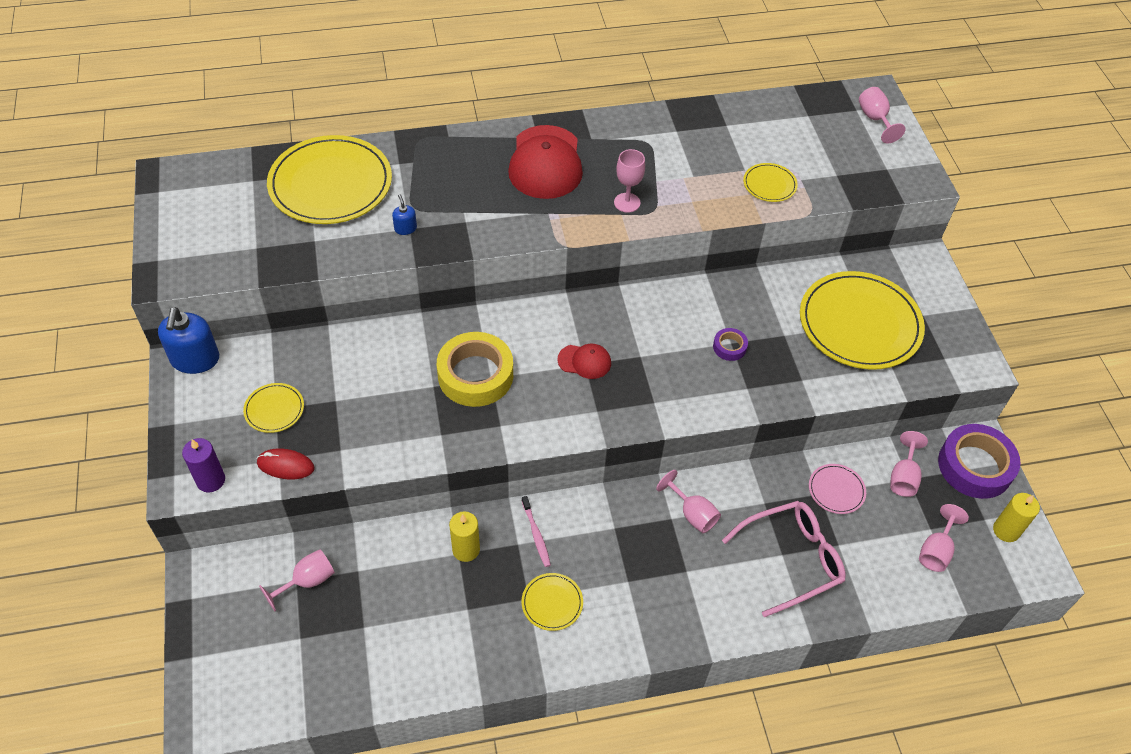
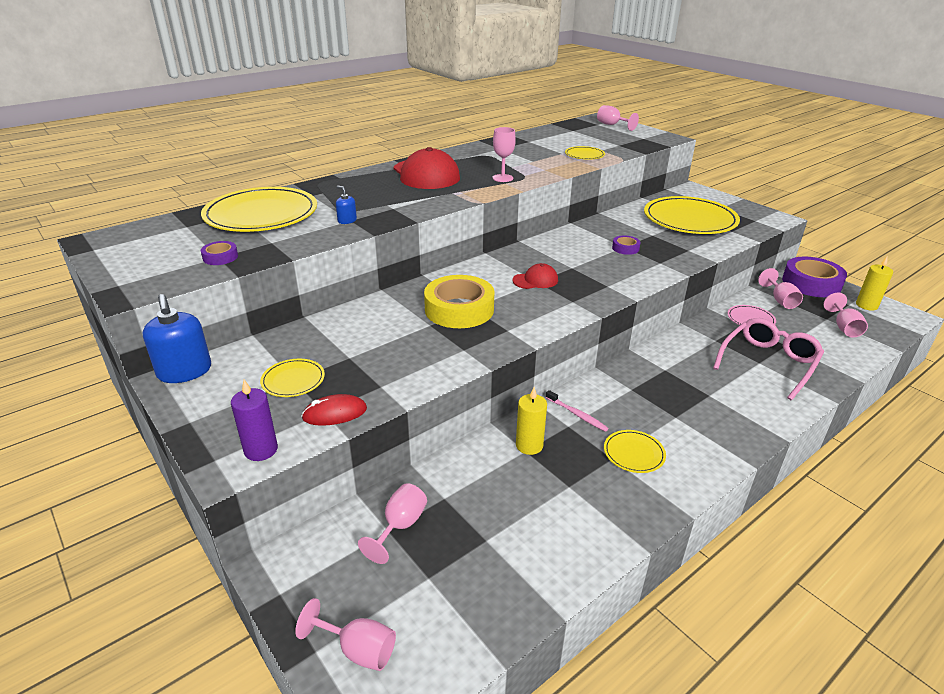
camera: 25 degrees left, 20 degrees down
pink goblet [656,470,721,533] -> pink goblet moved to [295,598,396,671]
none -> purple tape [201,241,238,265]

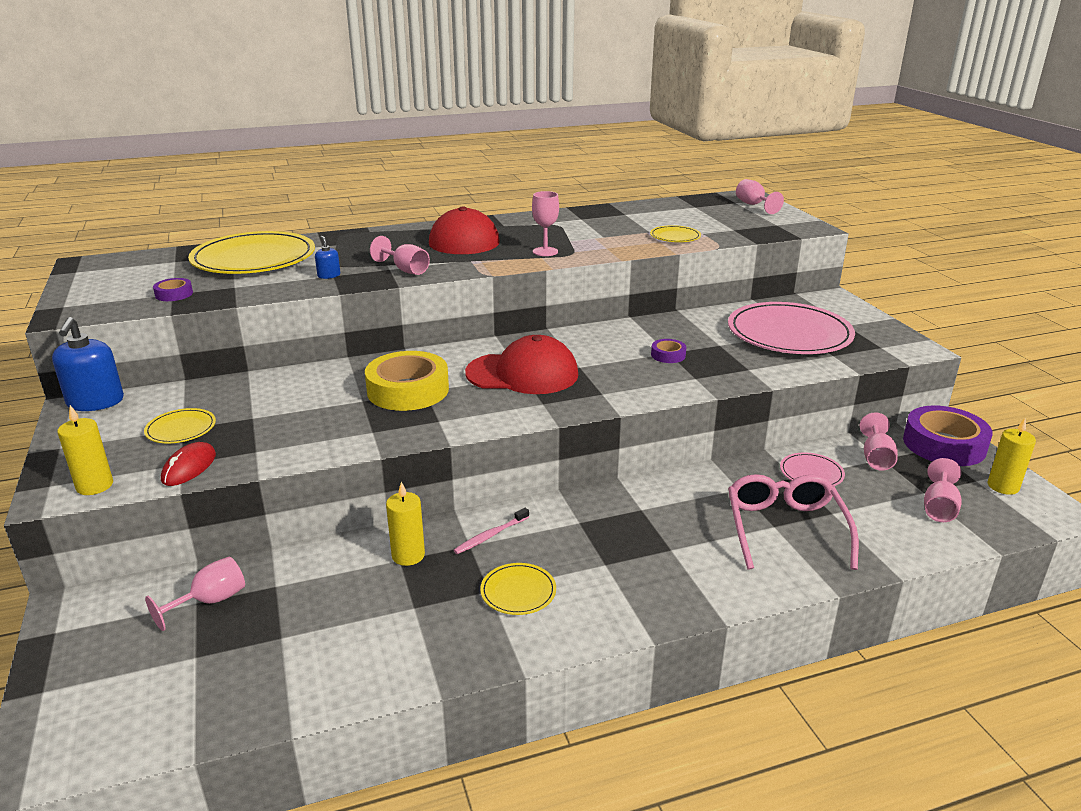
camera: 20 degrees right, 5 degrees down
purple candle [231,380,278,461] -> yellow candle [57,405,113,495]
pink goblet [295,598,396,671] -> pink goblet moved to [370,236,430,275]
red mouse [301,394,367,426] -> red mouse turned 75 degrees counterclockwise [161,442,216,486]
red cap [512,263,558,289] -> red cap [465,335,578,394], size x1.99
pink toothbrush [545,390,609,432] -> pink toothbrush turned 75 degrees clockwise [454,508,529,554]
yellow plate [644,196,740,234] -> pink plate [728,302,855,354]
pink glasses [713,318,824,400] -> pink glasses turned 60 degrees counterclockwise [728,474,859,570]

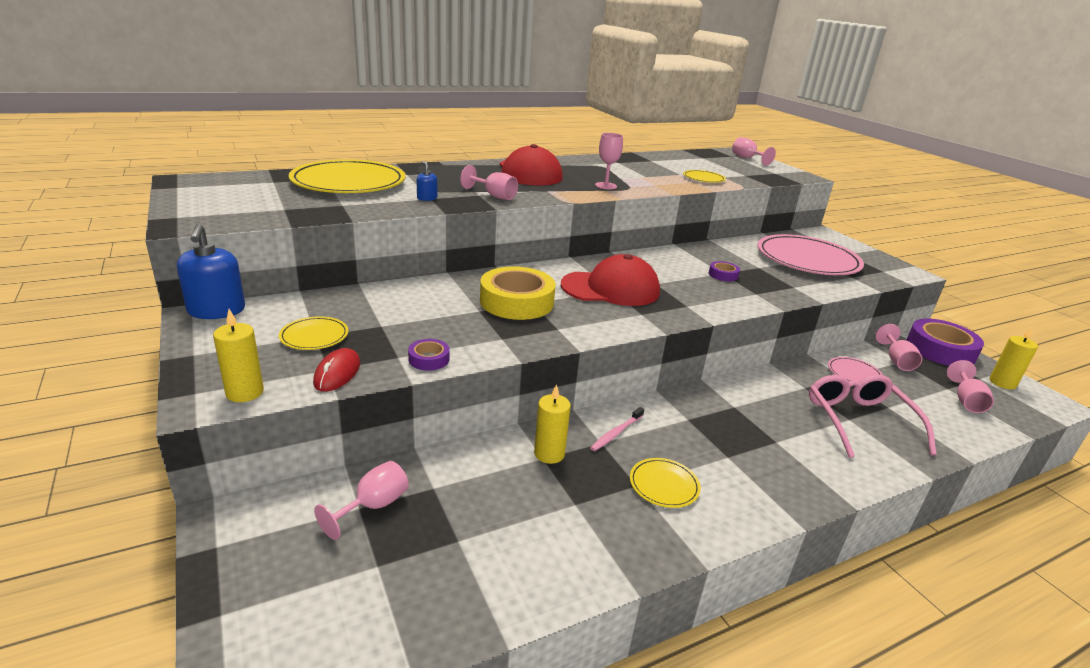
camera: 10 degrees left, 0 degrees up
purple tape [153,278,193,301] -> purple tape moved to [408,339,450,371]

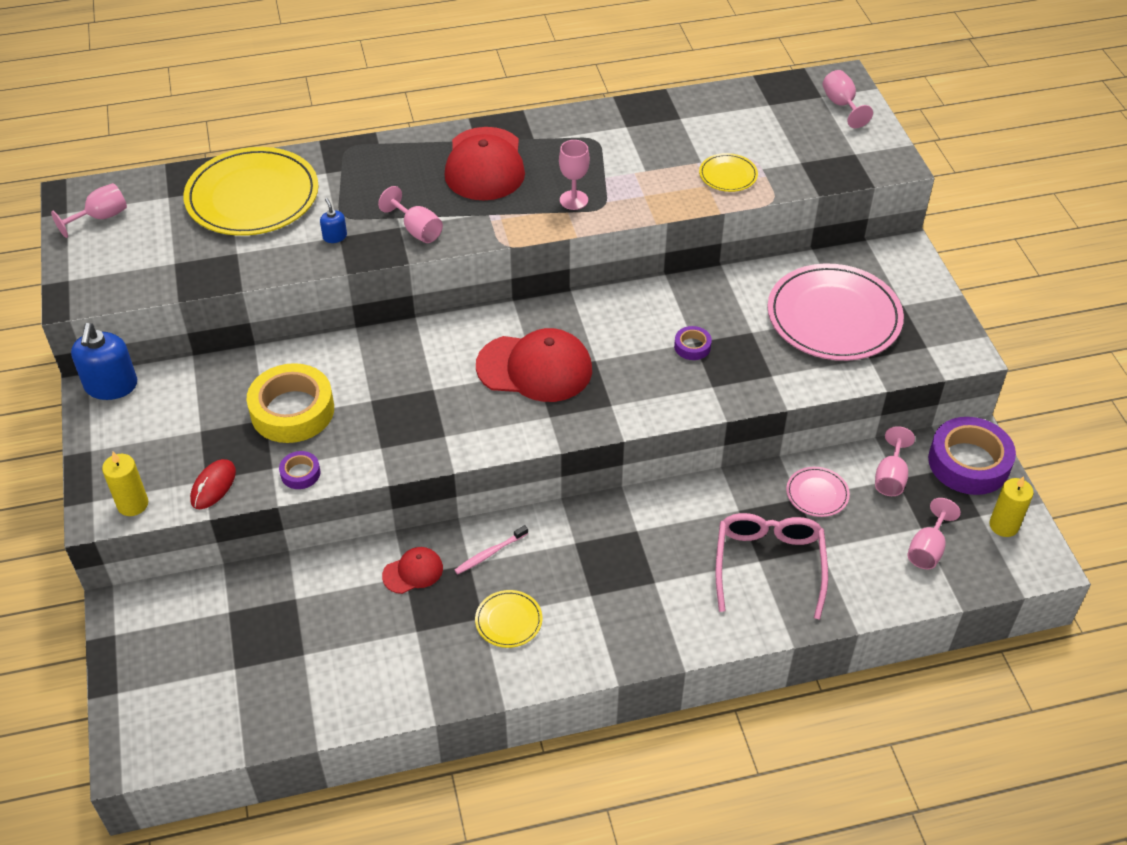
camera: 15 degrees right, 20 degrees up
yellow plate [279,316,348,350] -> none
pink goblet [314,461,409,540] -> pink goblet moved to [51,183,127,238]
yellow tape [480,266,556,320] -> yellow tape moved to [246,363,334,443]
yellow candle [534,384,571,464] -> red cap [382,547,443,594]

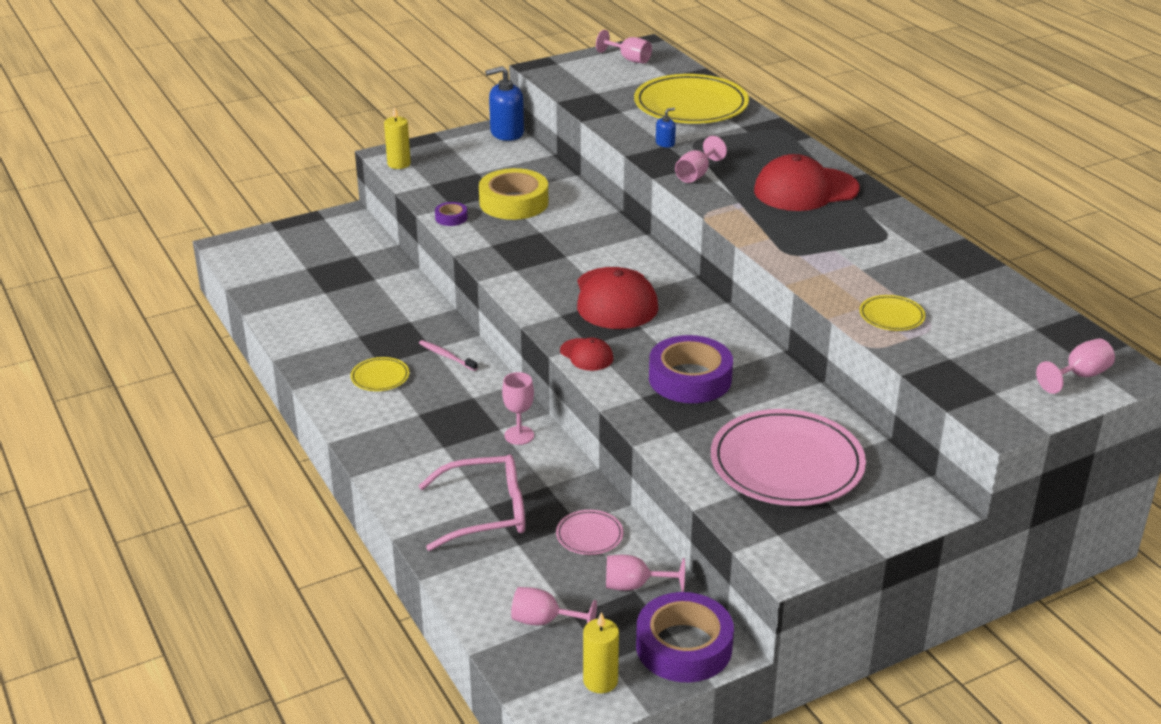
camera: 75 degrees right, 15 degrees down
red mouse [190,459,236,509] -> none
red cap [382,547,443,594] -> red cap moved to [560,338,613,371]
pink goblet [559,140,590,210] -> pink goblet moved to [502,372,534,445]
purple tape [674,326,712,360] -> purple tape [649,335,733,403], size x2.19

